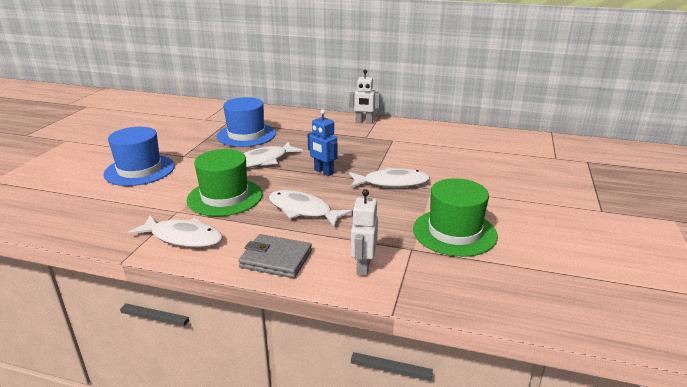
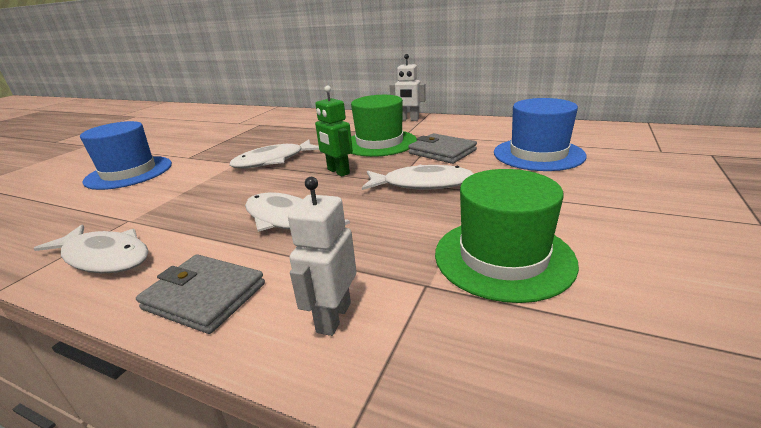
camera: 10 degrees right, 0 degrees up
green hat [187,149,262,216] -> green hat moved to [351,95,417,157]
blue hat [217,97,276,147] -> blue hat moved to [494,98,587,171]
blue robot [307,109,338,176] -> green robot [315,86,353,176]
none -> grey wallet [408,133,477,164]

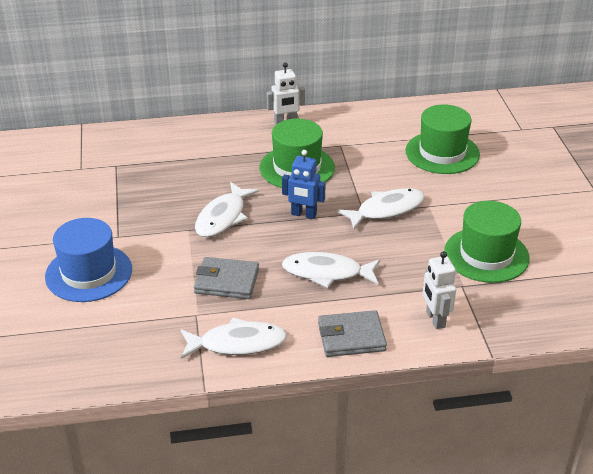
camera: 35 degrees left, 10 degrees up
green robot [315,86,353,176] -> blue robot [282,150,326,219]
grey wallet [408,133,477,164] -> grey wallet moved to [194,257,259,299]
blue hat [494,98,587,171] -> green hat [405,104,480,174]

